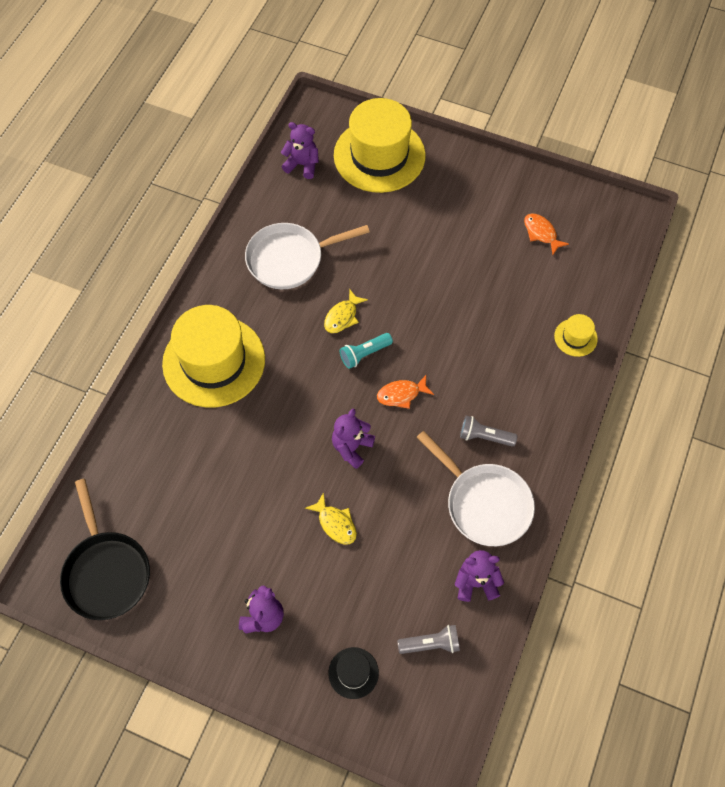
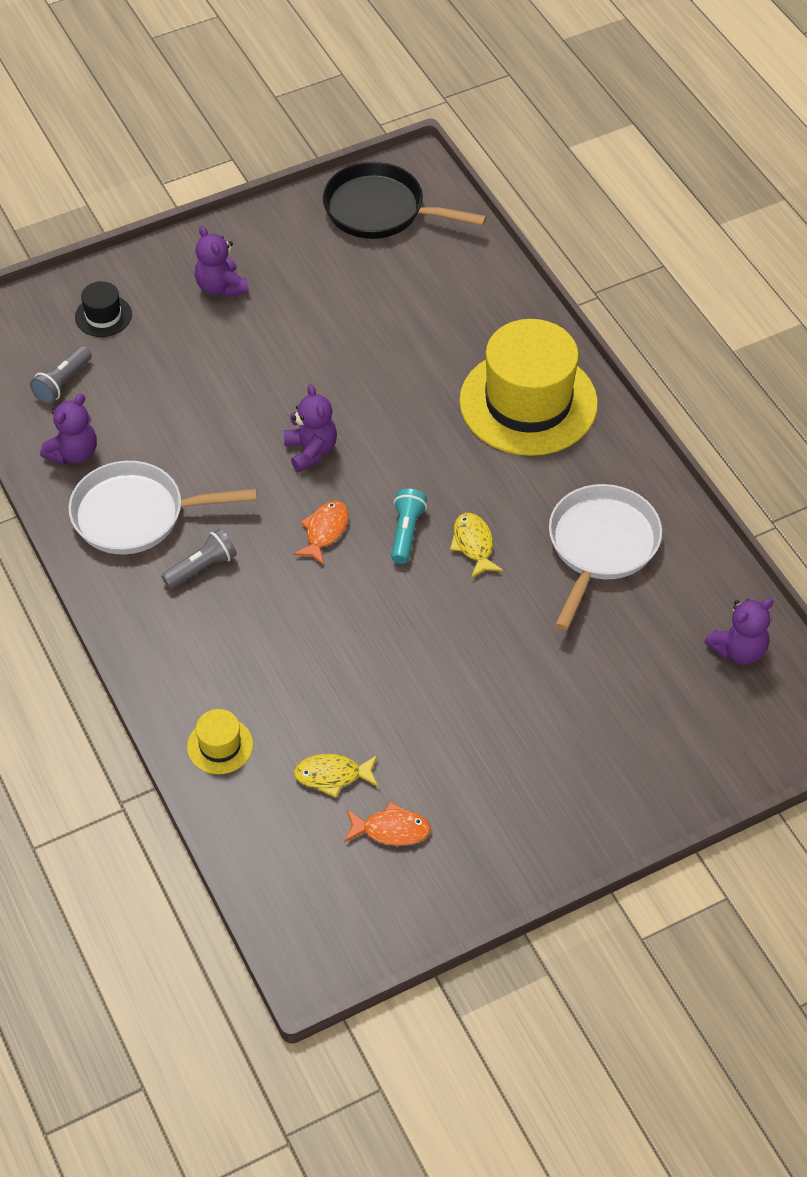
camera: 130 degrees right, 10 degrees down
yellow fish [305,492,357,545] -> yellow fish moved to [294,754,378,797]
yellow hat [334,98,426,193] -> none

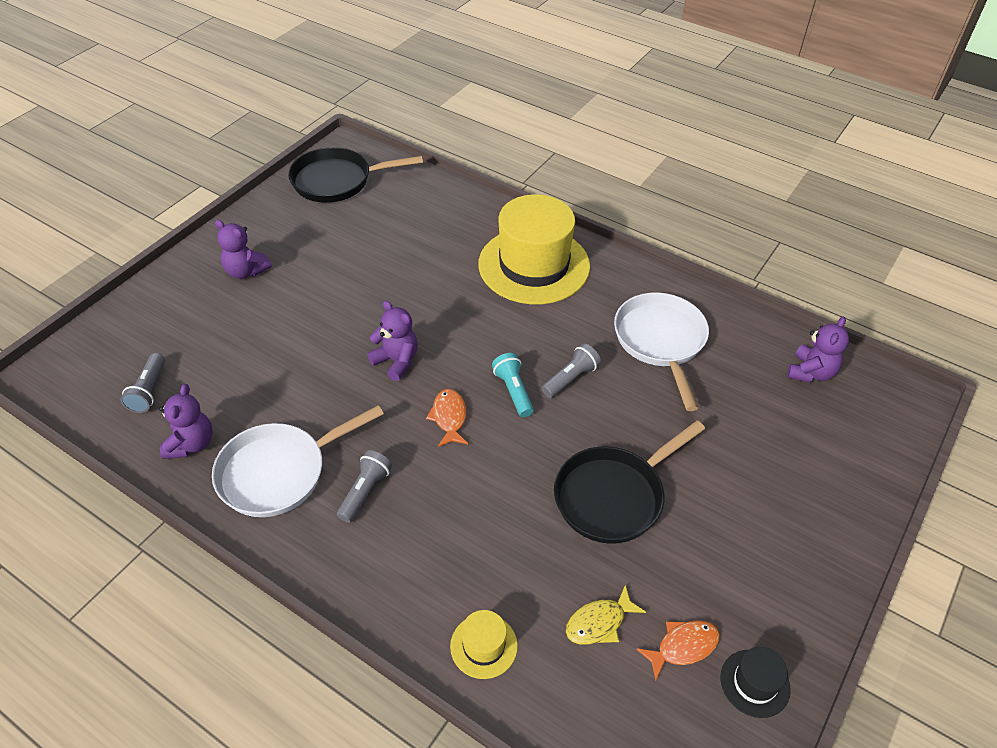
camera: 30 degrees left, 5 degrees down
black hat [75,281,132,337] -> black hat moved to [721,647,791,718]
yellow fish [450,513,503,578] -> grey flashlight [542,344,601,398]
none -> black pan [554,420,705,544]

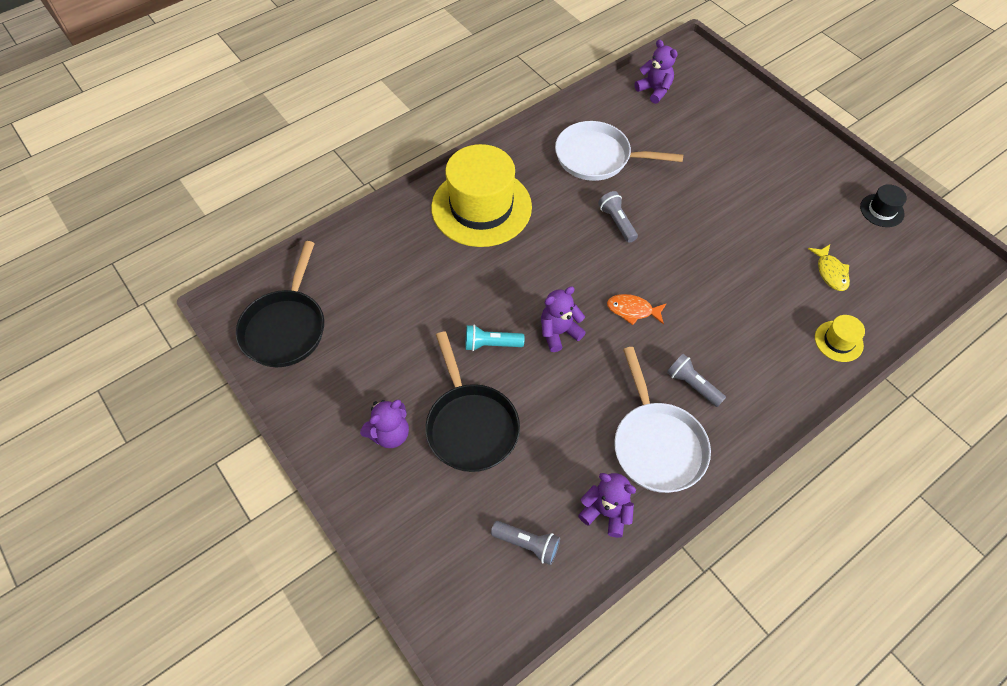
camera: 70 degrees left, 10 degrees up
turquoise flashlight [492,353,534,417] -> turquoise flashlight moved to [465,325,524,351]
black pan [554,420,705,544] -> black pan moved to [425,331,520,472]
orange fish [636,620,720,681] -> none

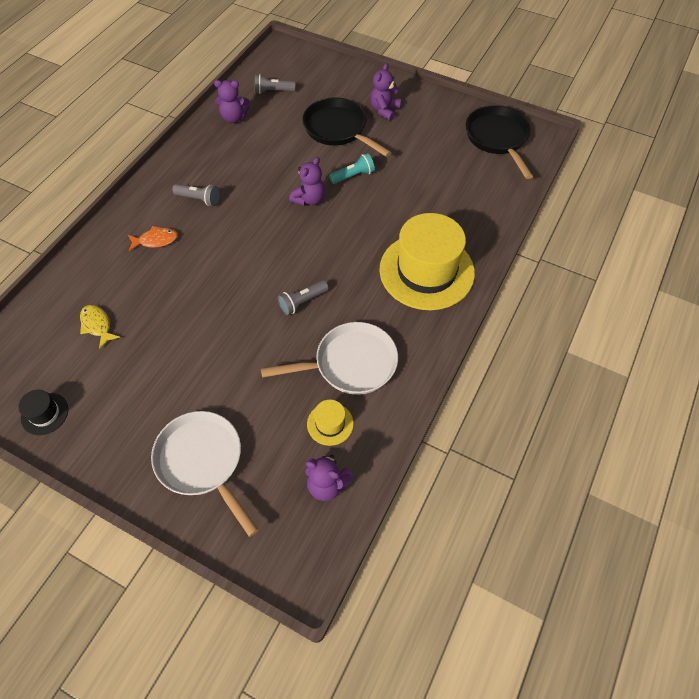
camera: 155 degrees right, 0 degrees up
grey flashlight [598,191,638,243] -> grey flashlight turned 105 degrees clockwise [278,280,329,315]
orange fish [607,294,667,325] -> orange fish moved to [128,226,178,251]
white pan [614,347,711,493] -> white pan moved to [151,411,259,537]
yellow hat [815,315,865,362] -> yellow hat moved to [307,400,354,446]

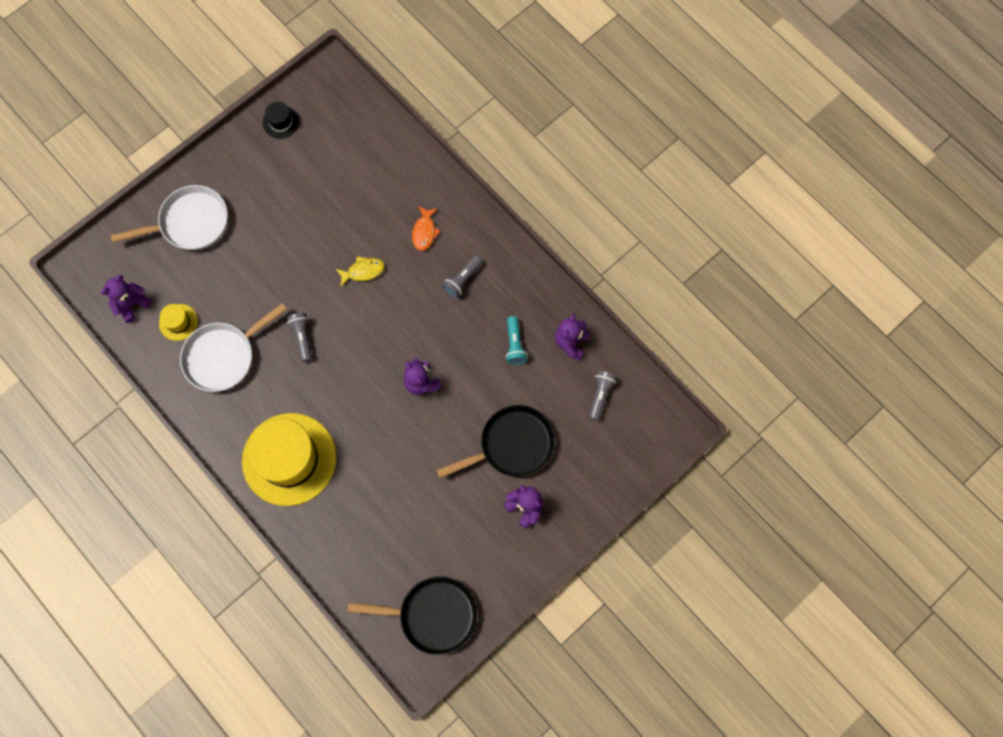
camera: 110 degrees right, 15 degrees up
yellow fish [80,305,121,349] -> yellow fish moved to [336,256,385,287]
white pan [261,322,398,395] -> white pan turned 45 degrees clockwise [180,303,287,392]
turquoise flashlight [329,153,375,184] -> turquoise flashlight moved to [506,316,527,365]

